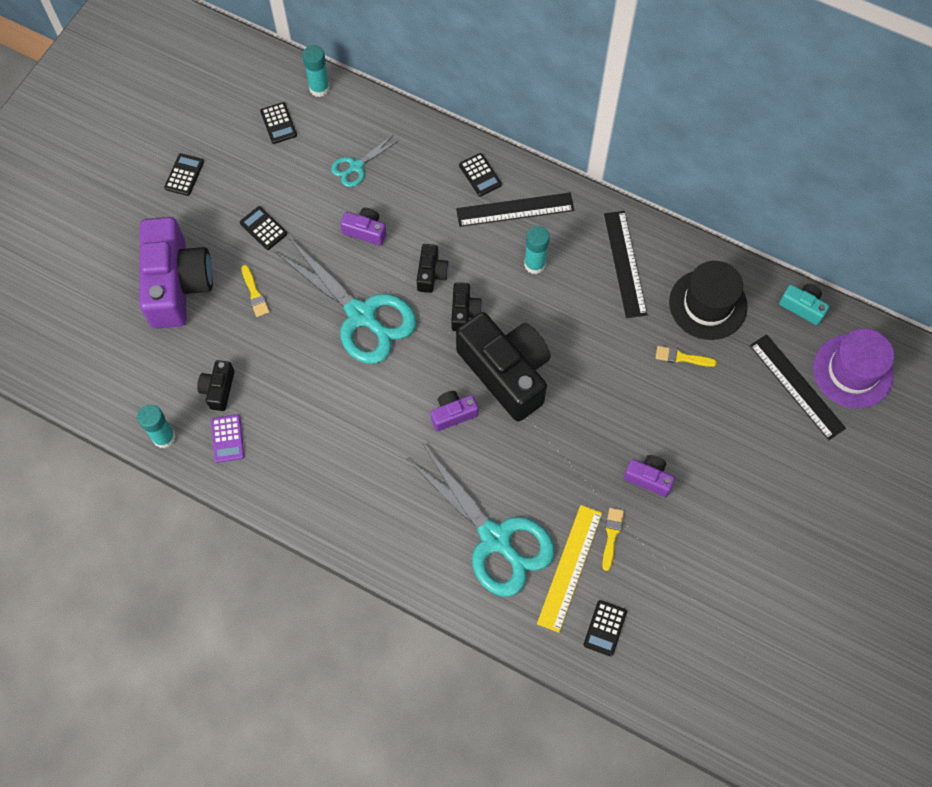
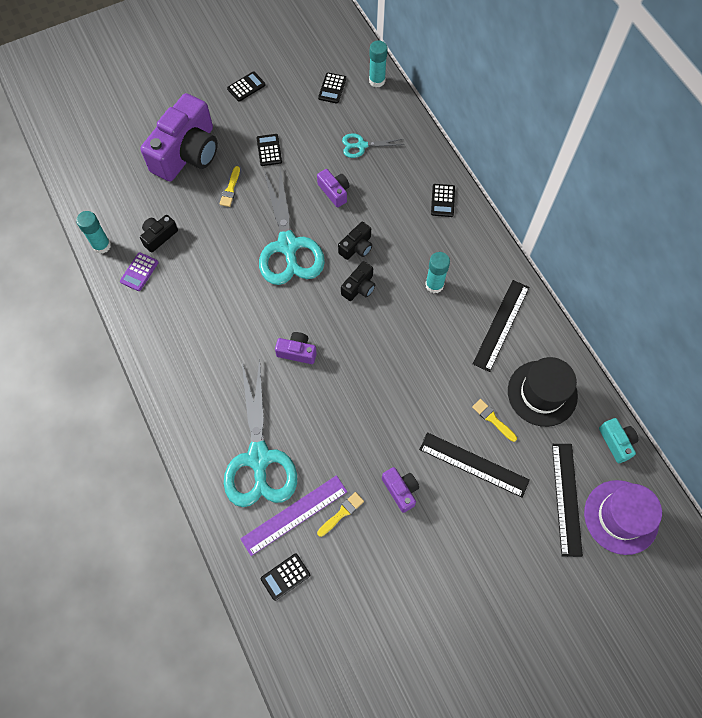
camera: 35 degrees right, 0 degrees up
black ruler [456,192,574,227] -> black ruler moved to [419,432,530,498]
black camera [456,312,551,422] -> none
yellow ruler [537,505,602,633] -> purple ruler [240,475,348,556]

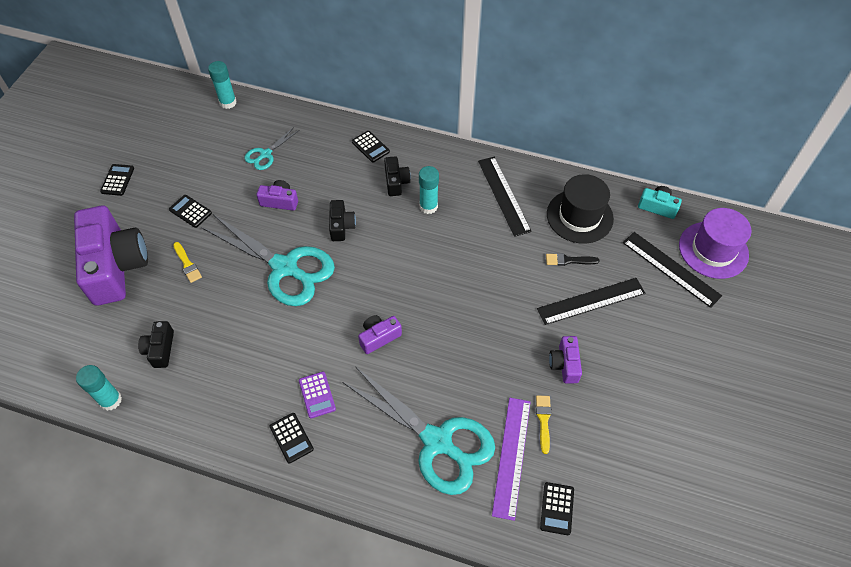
camera: 45 degrees left, 10 degrees down
purple calculator [120,253,159,291] -> purple calculator moved to [299,371,336,419]
black calculator [318,73,346,104] -> black calculator moved to [269,413,314,464]
black camera [341,261,375,301] -> black camera moved to [384,156,411,196]
purple camera [382,467,419,513] -> purple camera turned 105 degrees counterclockwise [549,336,582,383]
yellow brush [472,399,517,442] -> black brush [546,253,599,266]

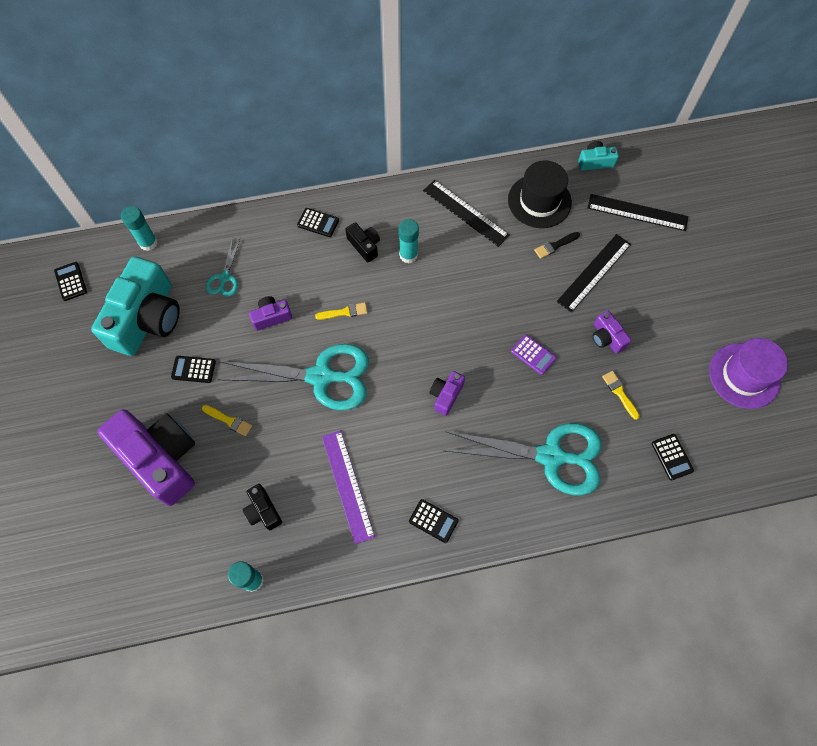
camera: 30 degrees left, 10 degrees up
black calculator [100,164,134,196] -> black calculator moved to [54,262,87,301]
purple calculator [299,371,336,419] -> purple calculator moved to [511,334,556,375]
black camera [329,200,356,241] -> yellow brush [315,302,368,320]
purple ruler [492,398,531,521] -> purple ruler moved to [322,430,375,544]
purple hat [679,208,752,279] -> purple hat moved to [709,338,788,409]
none -> turquoise camera [91,256,180,356]

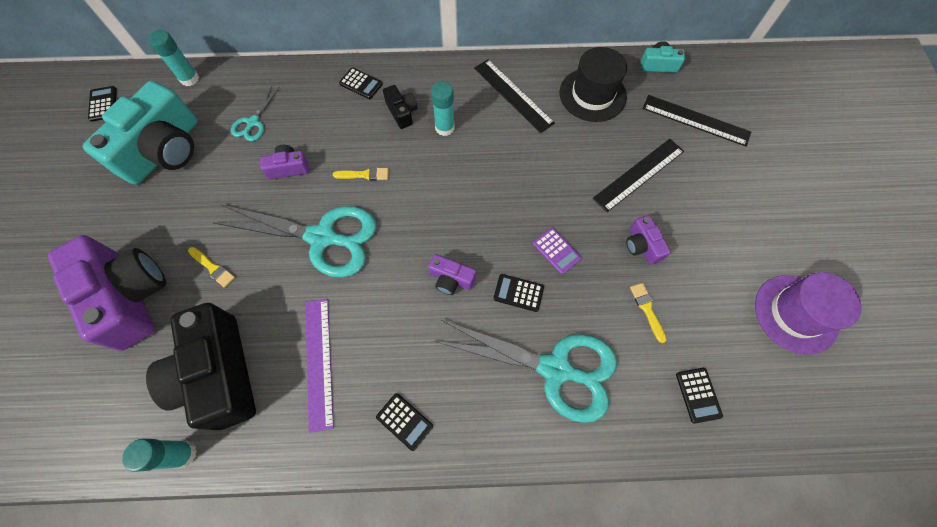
camera: 10 degrees right, 0 degrees up
black calculator [171,356,216,383] -> black calculator moved to [493,274,544,312]
black camera [243,484,282,530] -> black camera [146,303,256,430], size x2.25
purple camera [430,371,465,416] -> purple camera turned 105 degrees counterclockwise [428,254,476,295]
black brush [534,232,580,259] -> none

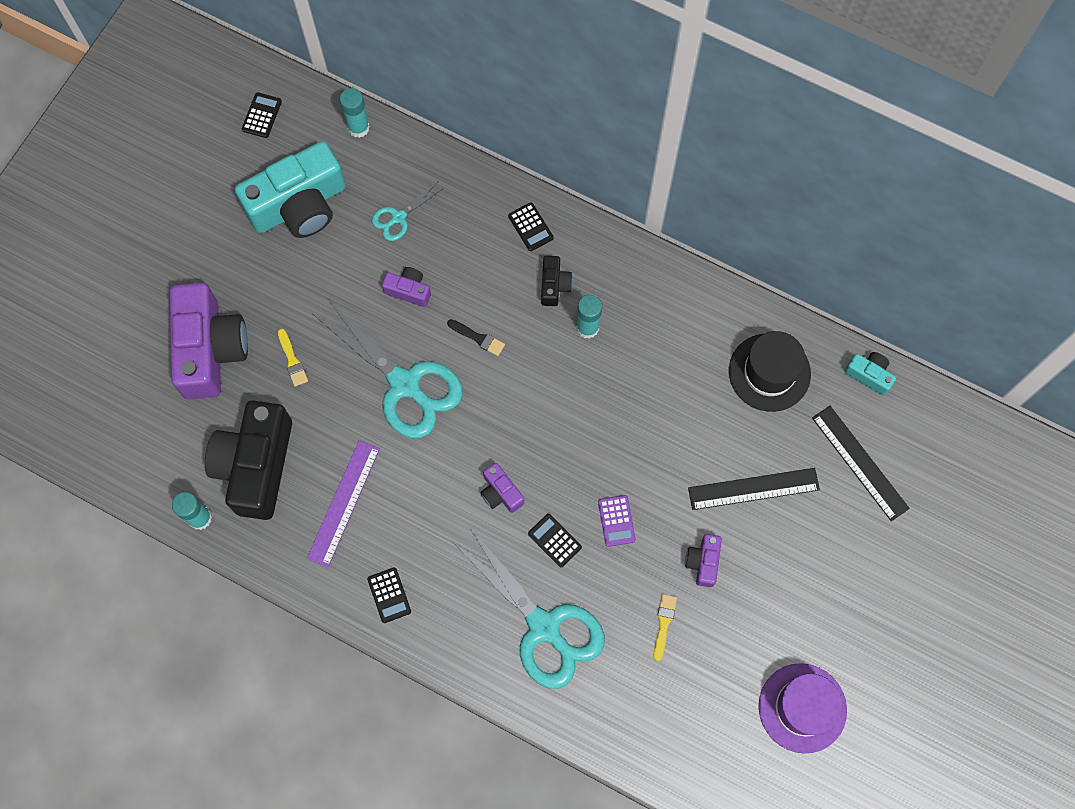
camera: 30 degrees right, 5 degrees up
yellow brush [333,167,389,181] -> black brush [447,319,505,356]
black ruler [474,59,555,133] -> none
black calculator [676,368,723,424] -> none

